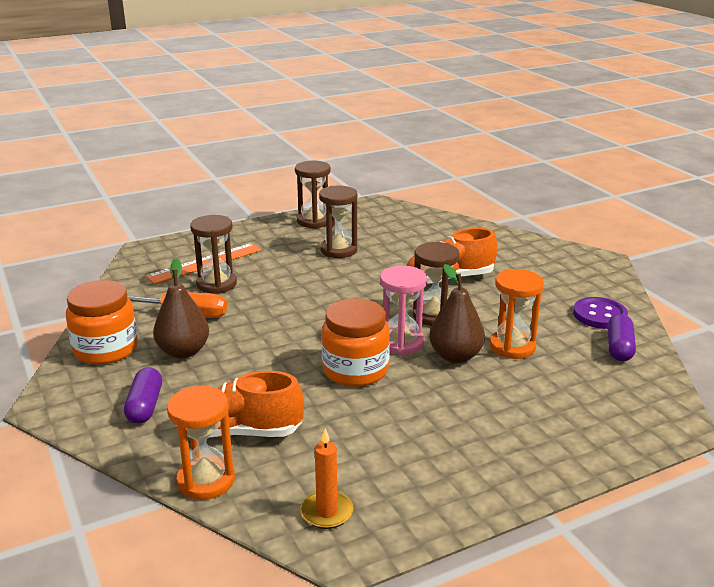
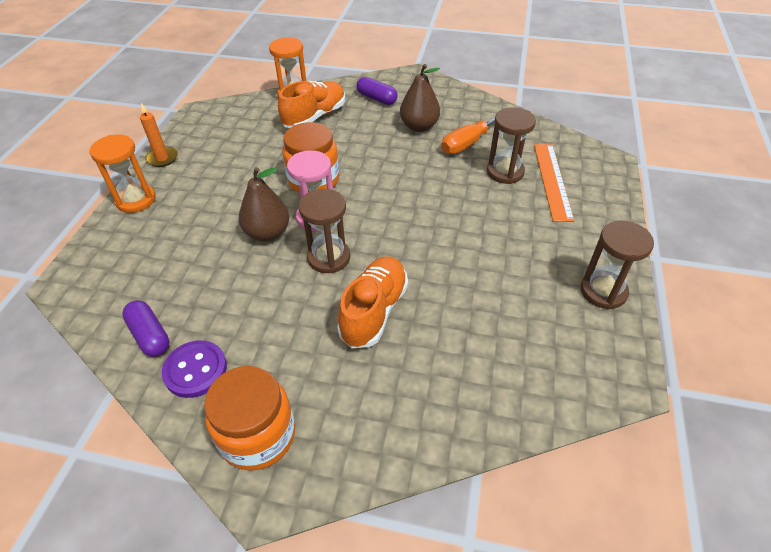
camera: 130 degrees right, 20 degrees up
orange jar [66,280,138,365] -> orange jar moved to [204,366,295,471]
orange candle [300,428,354,529] -> orange candle moved to [140,103,178,167]
brown hourglass [319,186,357,258] -> none
orange hourglass [490,269,544,359] -> orange hourglass moved to [90,135,156,213]

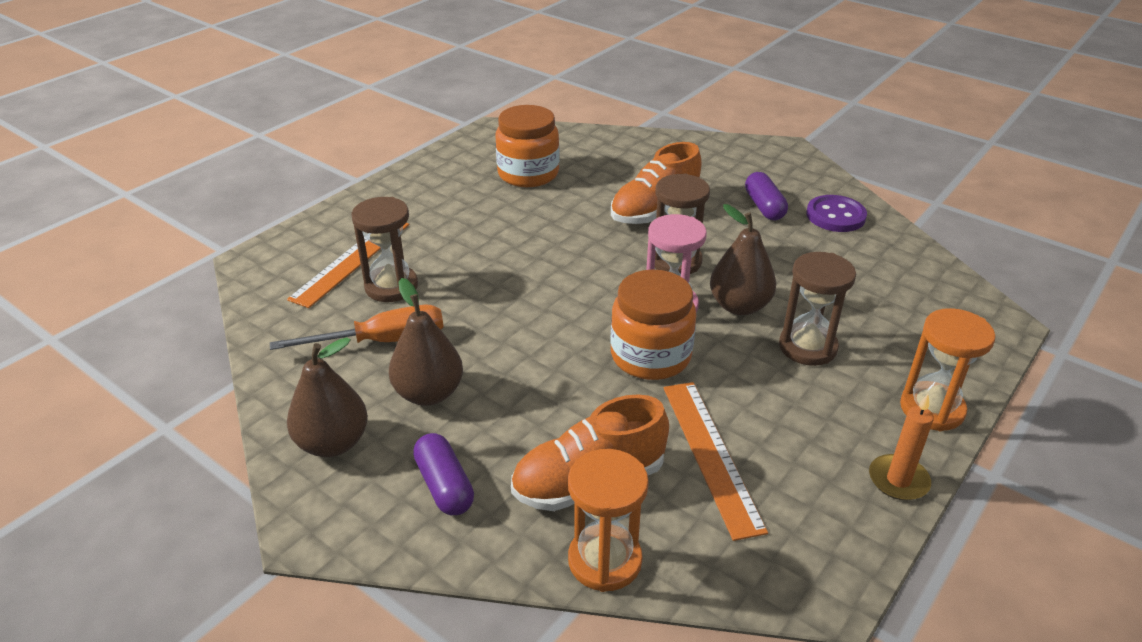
camera: 155 degrees left, 10 degrees down
purple capsule [122,300,169,357] -> purple capsule moved to [745,172,788,220]
orange jar [204,366,295,471] -> orange jar moved to [495,105,559,187]
brown hourglass [581,221,654,309] -> brown hourglass moved to [779,252,856,366]
none -> brown pear [287,337,368,457]
none -> orange ruler [664,382,768,541]

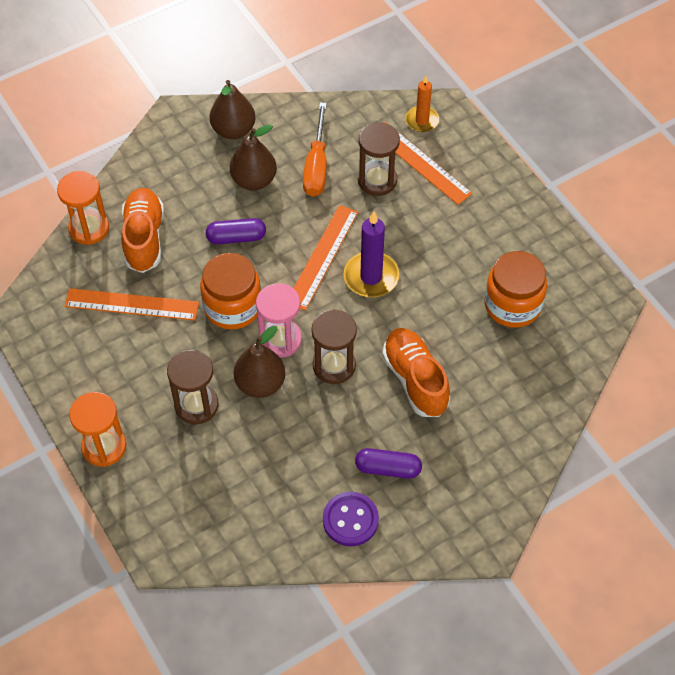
camera: 110 degrees right, 20 degrees up
purple capsule [413,433,474,515] -> purple capsule moved to [206,218,266,244]
orange candle [869,394,934,501] -> orange candle moved to [405,75,439,132]
none -> orange ruler [294,205,358,310]
none -> purple candle [344,211,399,297]

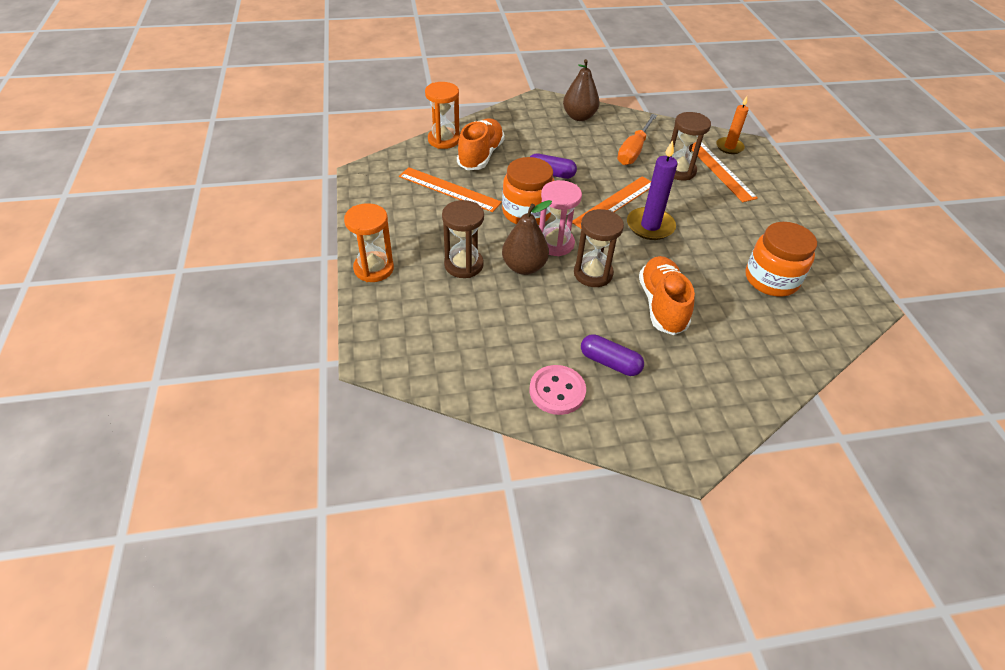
camera: 20 degrees right, 10 degrees down
brown pear [230,125,277,190] -> none
purple button [323,492,379,546] -> pink button [530,365,586,415]

